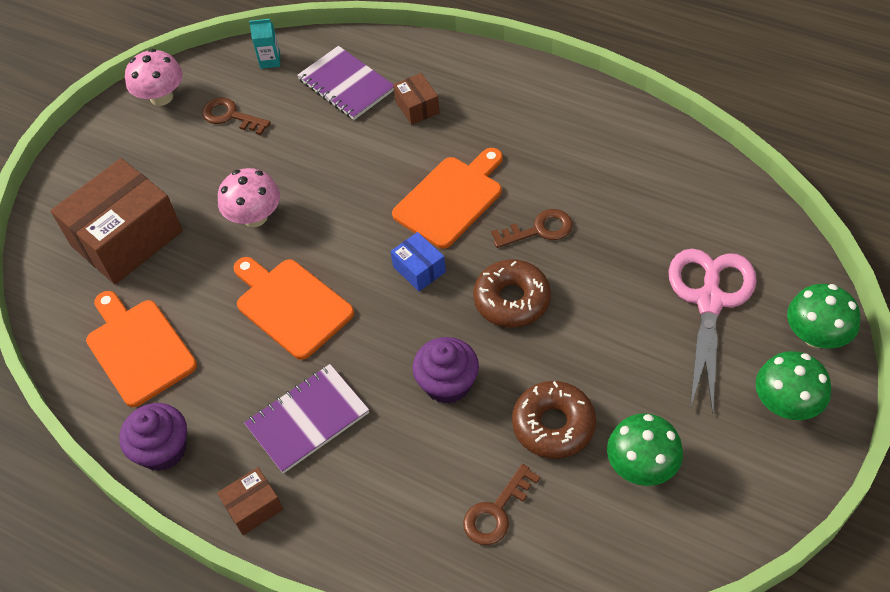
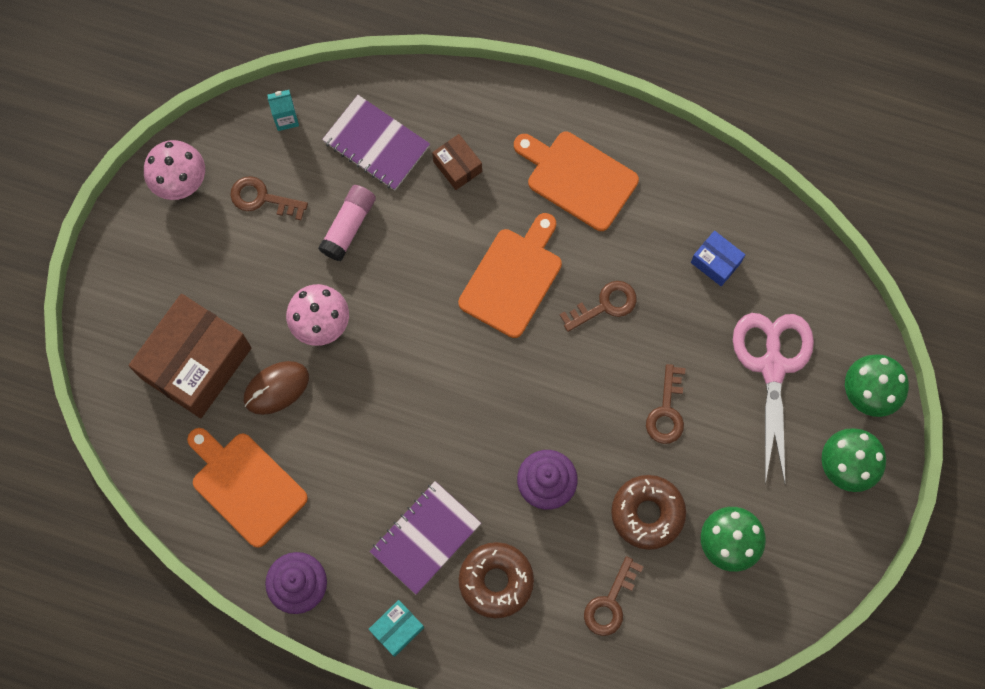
camera: 15 degrees left, 20 degrees up
brown box [217,467,283,535] -> turquoise box [368,600,424,657]
orange cutting board [233,257,354,360] -> orange cutting board moved to [514,132,639,231]
blue box [390,232,446,291] -> blue box moved to [691,231,745,286]
brown donut [473,259,551,328] -> brown donut moved to [459,542,534,618]
none -> brown mouse [244,361,309,415]
none -> pink glue stick [318,185,376,261]
none -> brown key [646,364,685,444]

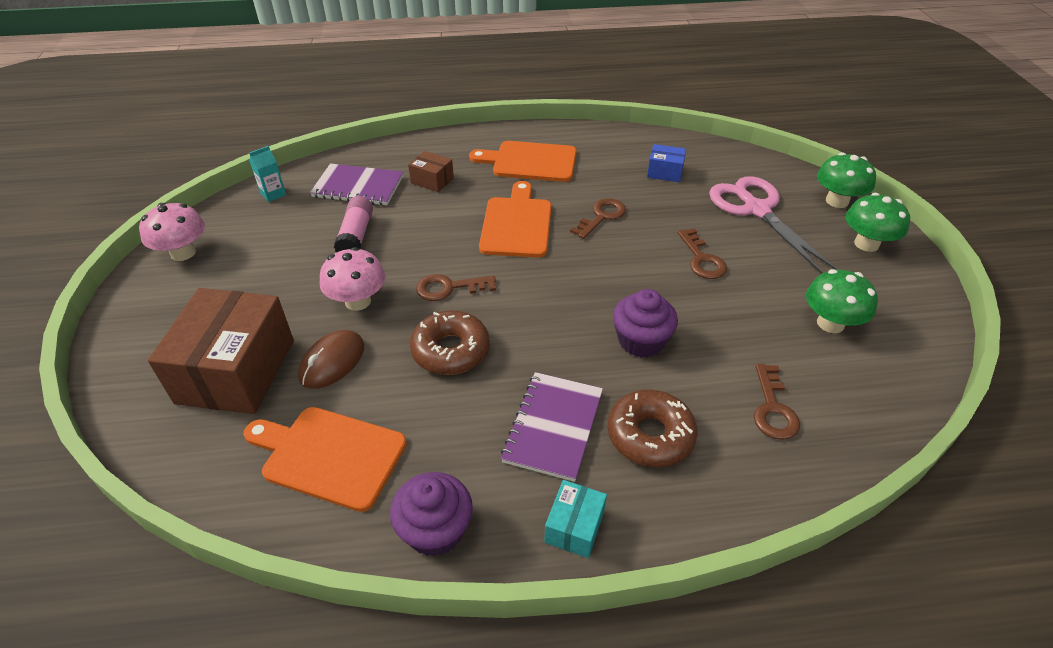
camera: 25 degrees left, 30 degrees down
brown key [230,176,308,220] -> brown key moved to [416,274,496,301]
brown donut [611,475,686,550] -> brown donut moved to [410,310,490,375]

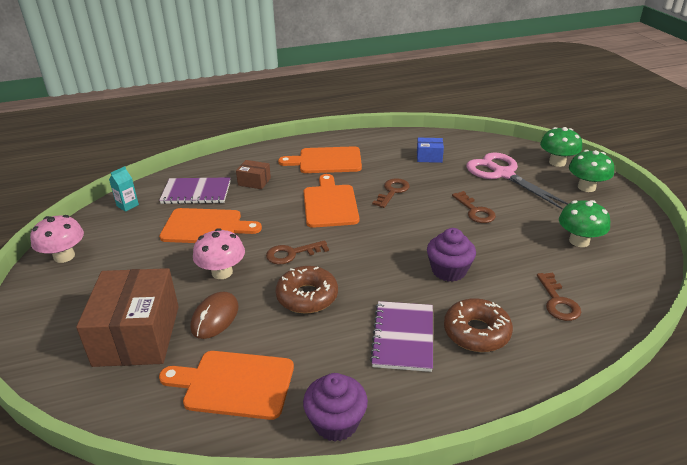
camera: 10 degrees left, 10 degrees down
pink glue stick [334,196,373,252] -> orange cutting board [159,208,262,243]
turquoise box [544,480,607,558] -> none

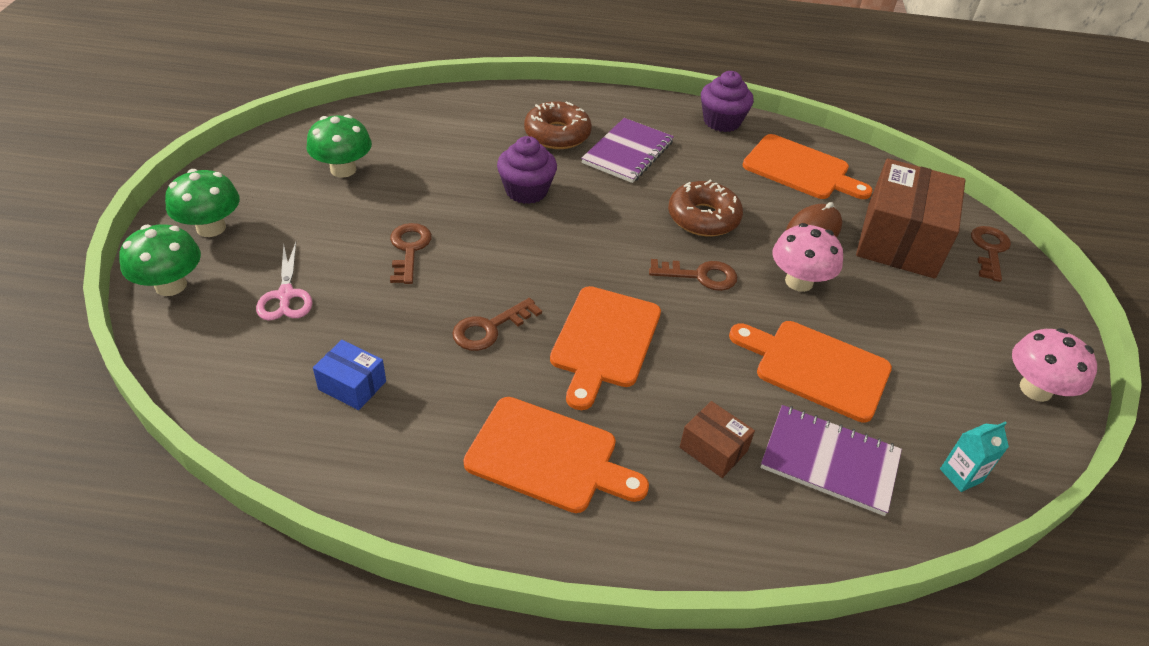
camera: 160 degrees left, 10 degrees up
pink scissors [466,152,569,210] -> pink scissors [256,242,312,321], size x0.56
brown key [537,273,581,321] -> brown key moved to [971,226,1011,282]

